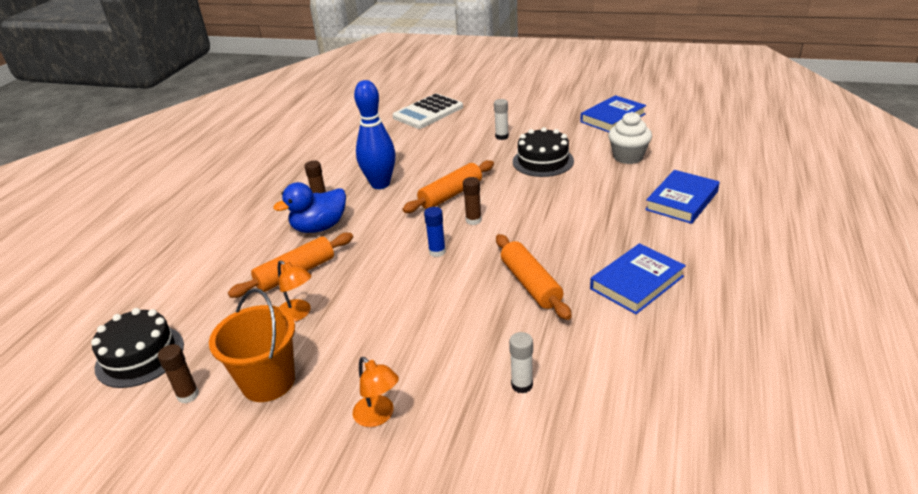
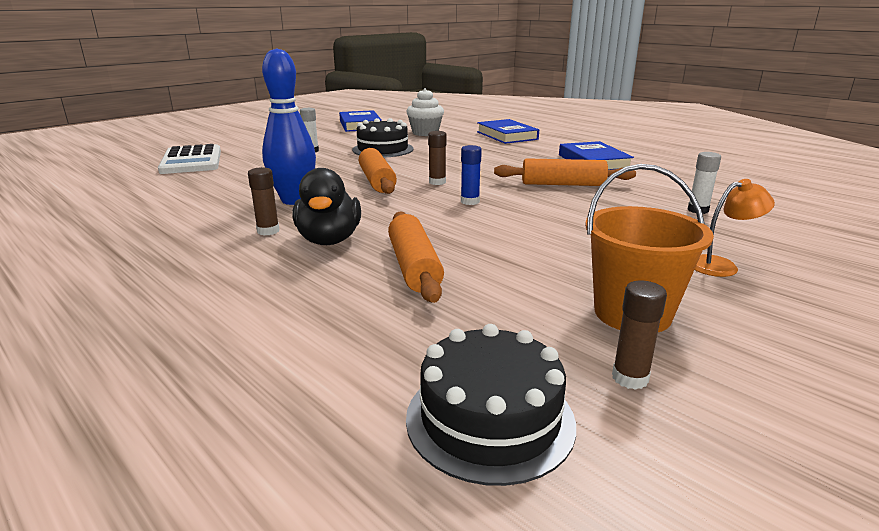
camera: 65 degrees left, 10 degrees down
blue duck [273,182,346,233] -> black duck [292,168,361,245]
orange lamp [278,260,312,322] -> none

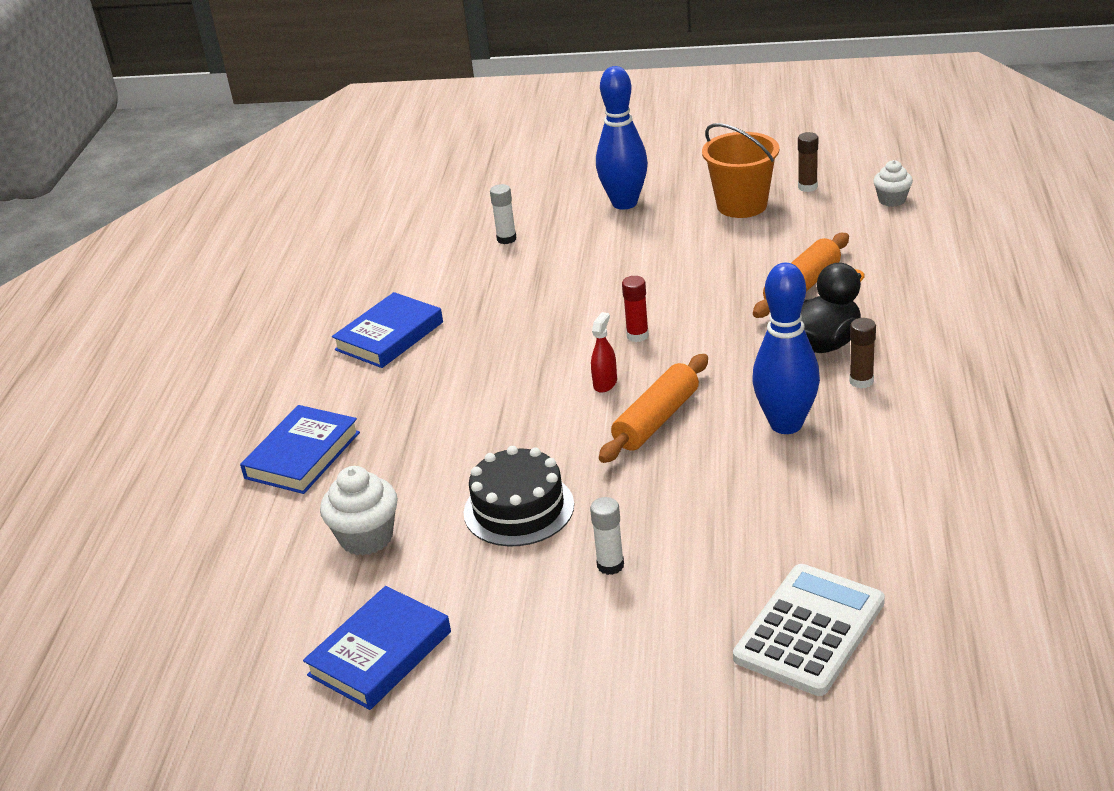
camera: 125 degrees left, 10 degrees up
black cake [406,324,576,486] -> white cupcake [873,160,913,207]
brown glue stick [428,131,447,185] -> red spray bottle [591,312,617,393]
blue glue stick [461,145,482,205] -> red glue stick [622,276,649,342]
orange rolling pin [494,158,636,186] -> none
orange lamp [695,179,775,277] -> blue bowling pin [596,66,648,209]

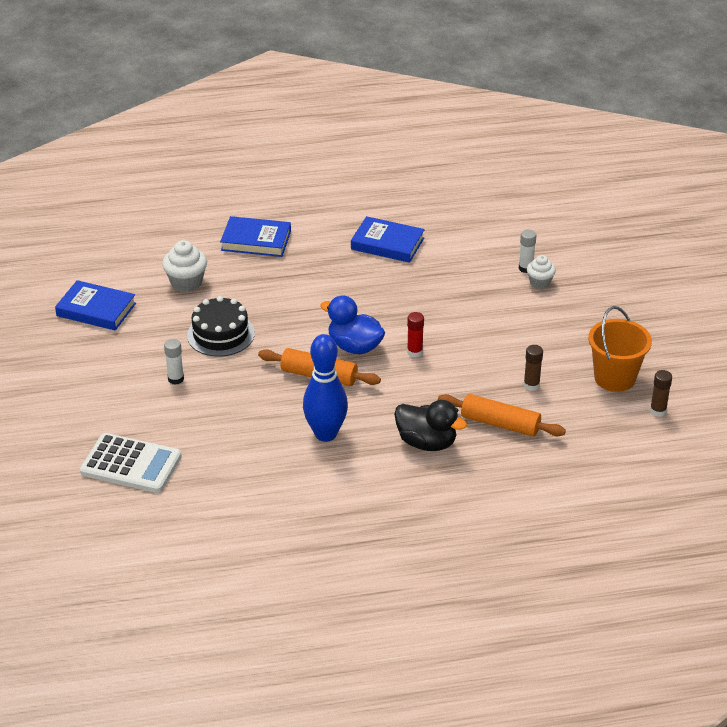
camera: 70 degrees right, 5 degrees up
red spray bottle [591,312,617,393] -> blue duck [320,295,385,354]
blue bowling pin [596,66,648,209] -> none
brown glue stick [849,318,876,388] -> brown glue stick moved to [524,345,543,391]
white cupcake [873,160,913,207] -> white cupcake moved to [527,255,556,289]

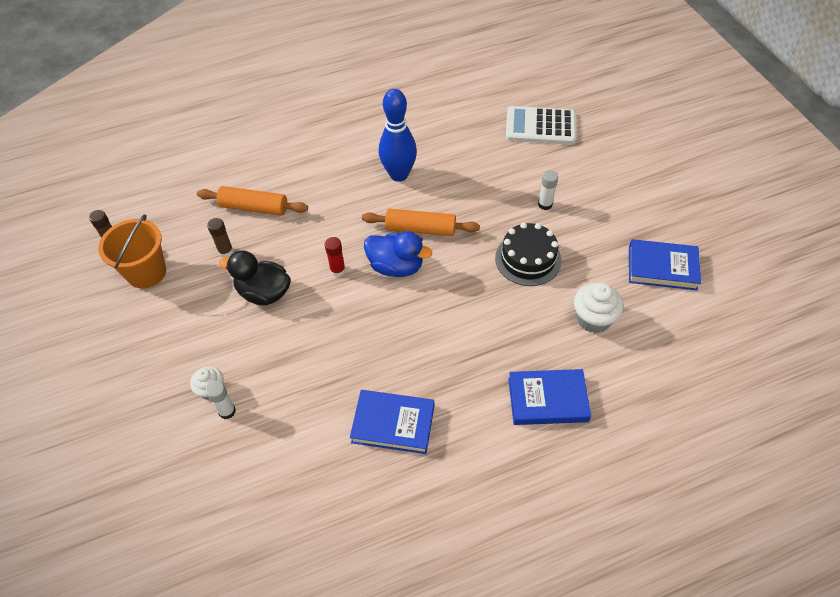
camera: 170 degrees right, 15 degrees up
black duck [394,400,467,451] -> black duck moved to [219,250,291,305]

